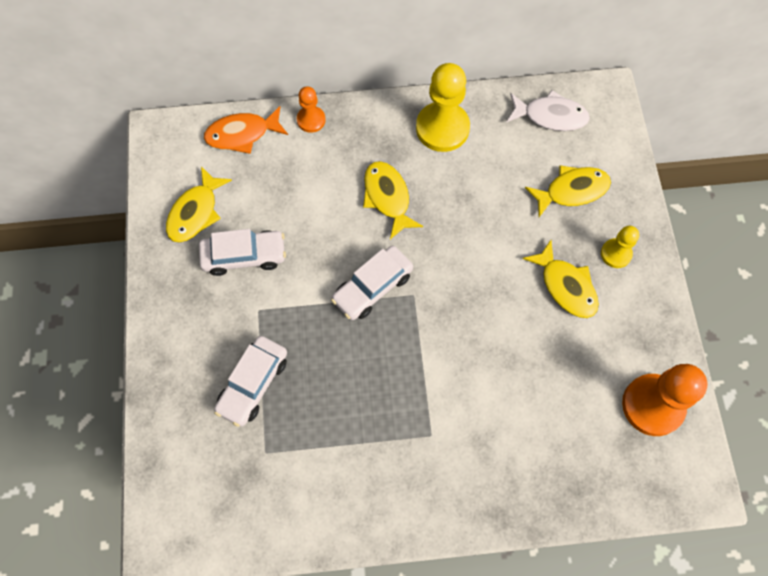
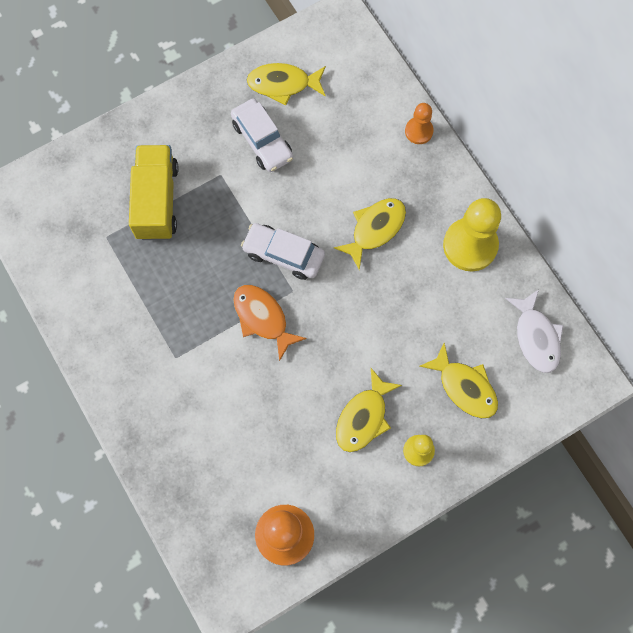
camera: 65 degrees right, 5 degrees up
orange fish [204,106,288,154] -> orange fish moved to [233,285,307,361]
white car [214,336,287,427] -> yellow truck [129,145,179,240]

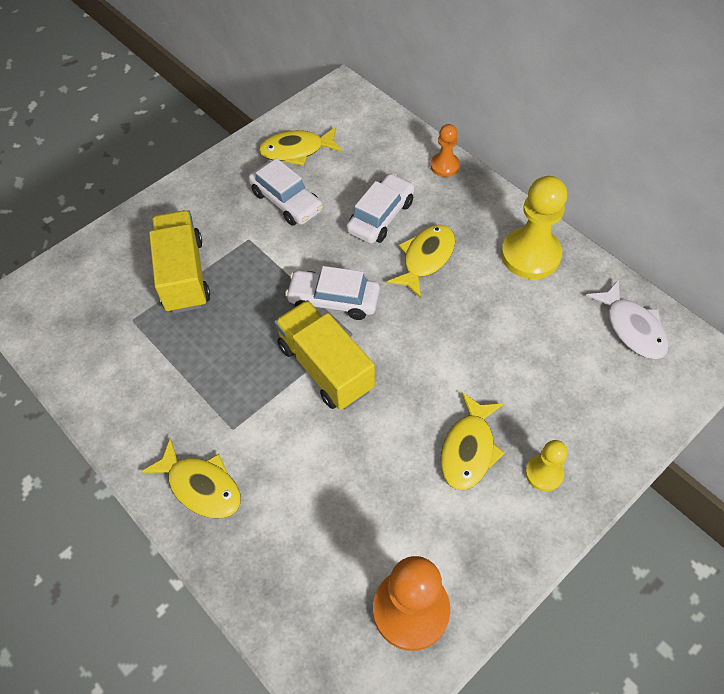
camera: 10 degrees left, 15 degrees down
orange fish [233,285,307,361] -> yellow truck [274,300,375,410]
yellow fish [419,343,498,418] -> yellow fish moved to [141,438,241,518]
none -> white car [346,173,415,244]

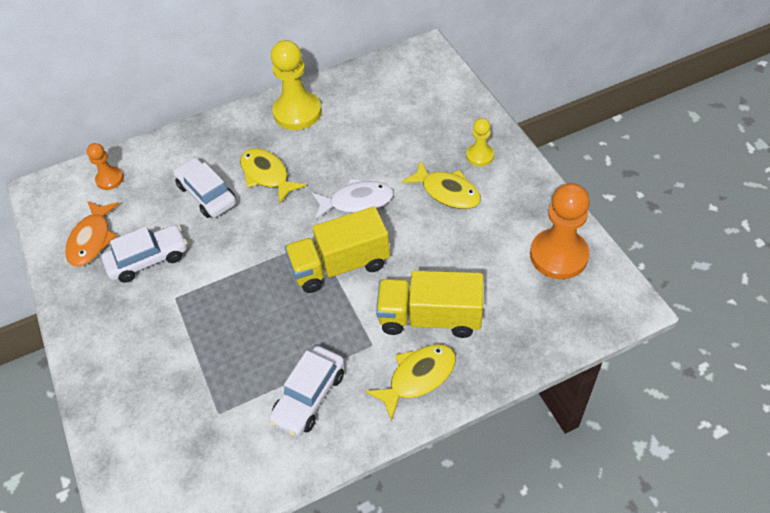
camera: 70 degrees left, 5 degrees down
yellow truck [149,210,210,313] -> yellow truck moved to [376,271,483,338]
yellow fish [259,127,342,166] -> orange fish [65,201,119,267]
white car [285,266,380,320] -> white car moved to [269,346,345,436]
orange pawn [430,124,460,177] -> orange pawn moved to [86,143,124,190]
white fish [586,279,669,359] -> white fish moved to [312,178,394,219]

